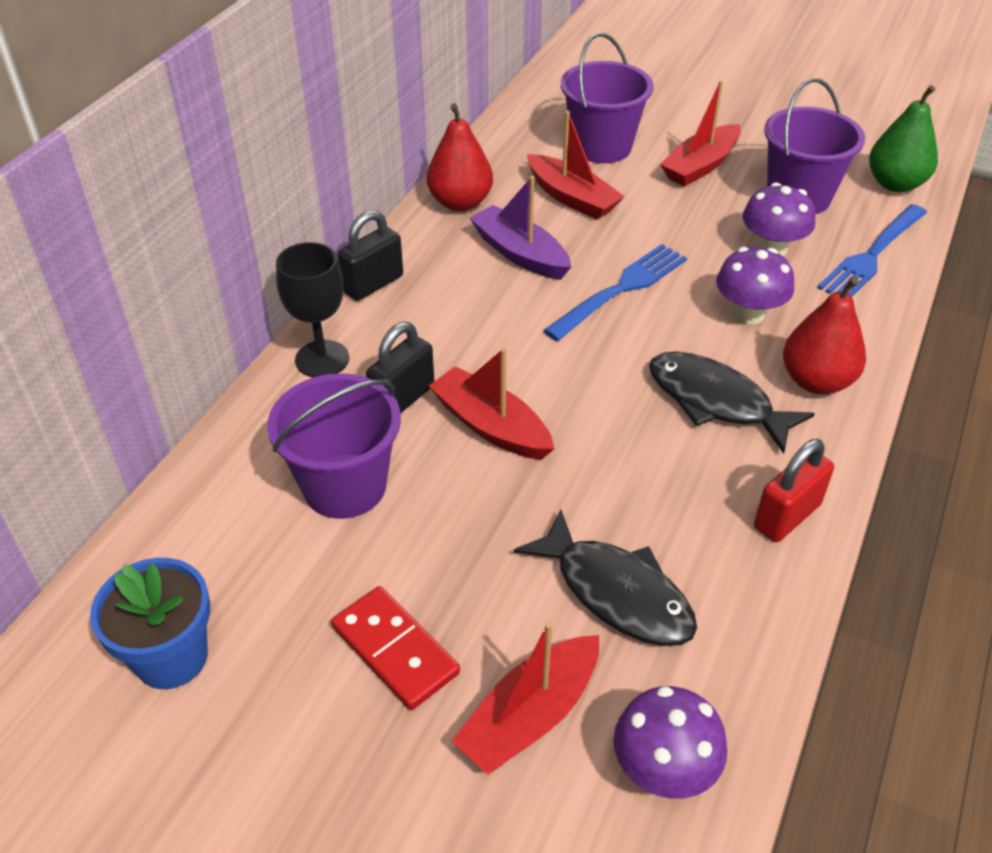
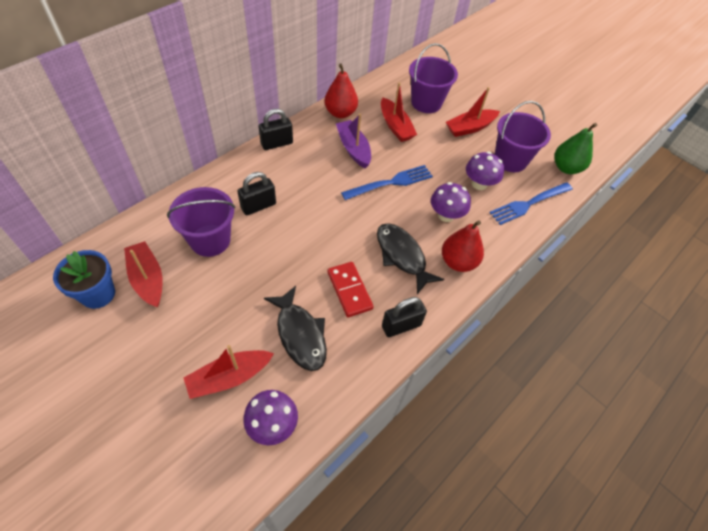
camera: 15 degrees right, 10 degrees up
black goblet [276,242,349,377] -> none
red domino [331,586,460,710] -> red domino moved to [327,262,374,317]
red boat [429,348,554,460] -> red boat moved to [124,241,163,307]
red padlock [754,439,834,542] -> black padlock [382,297,427,337]

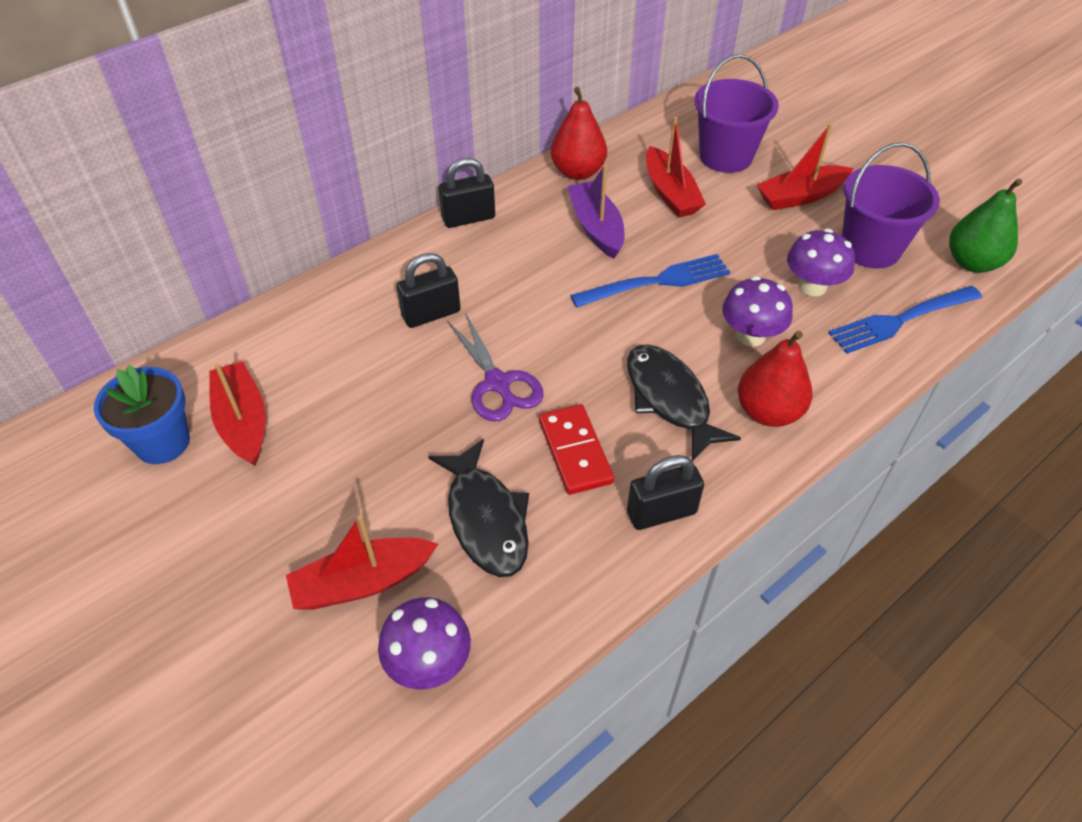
camera: 10 degrees right, 5 degrees down
purple bucket [167,187,235,257] -> none
none -> purple scissors [447,314,544,422]

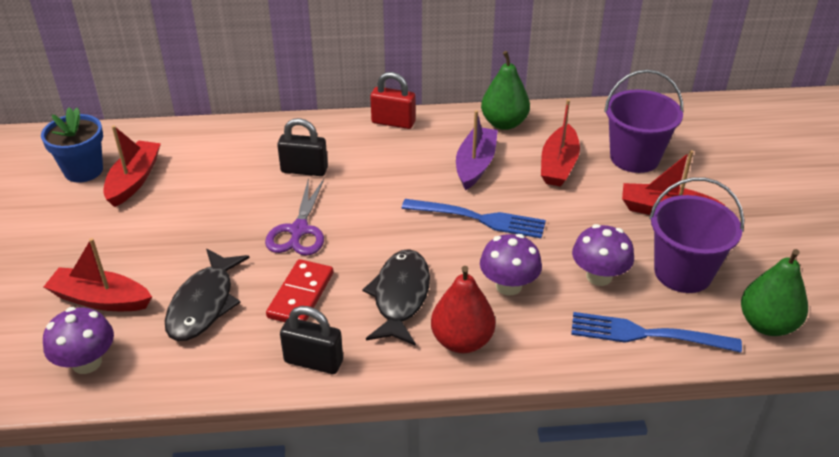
camera: 35 degrees right, 10 degrees down
black padlock [439,158,495,228] -> red padlock [370,72,416,129]
red pear [551,87,607,180] -> green pear [481,51,530,130]

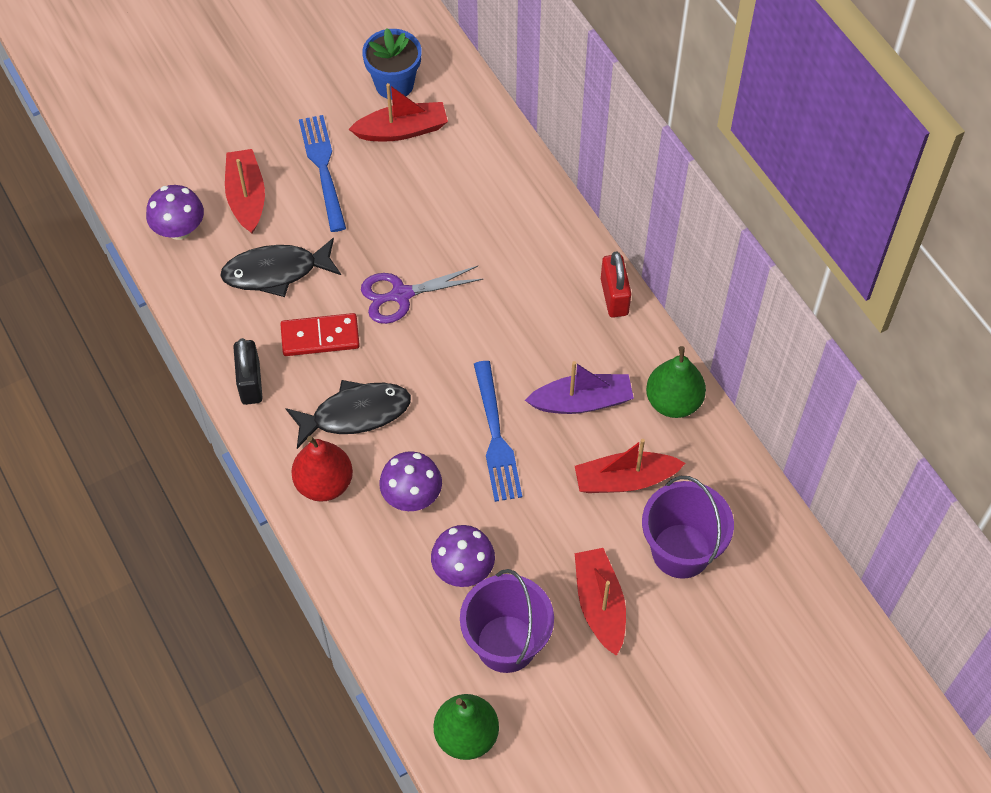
camera: 65 degrees right, 20 degrees up
black padlock [277,118,328,176] -> none
blue fork [571,312,742,353] -> blue fork moved to [299,115,346,232]

